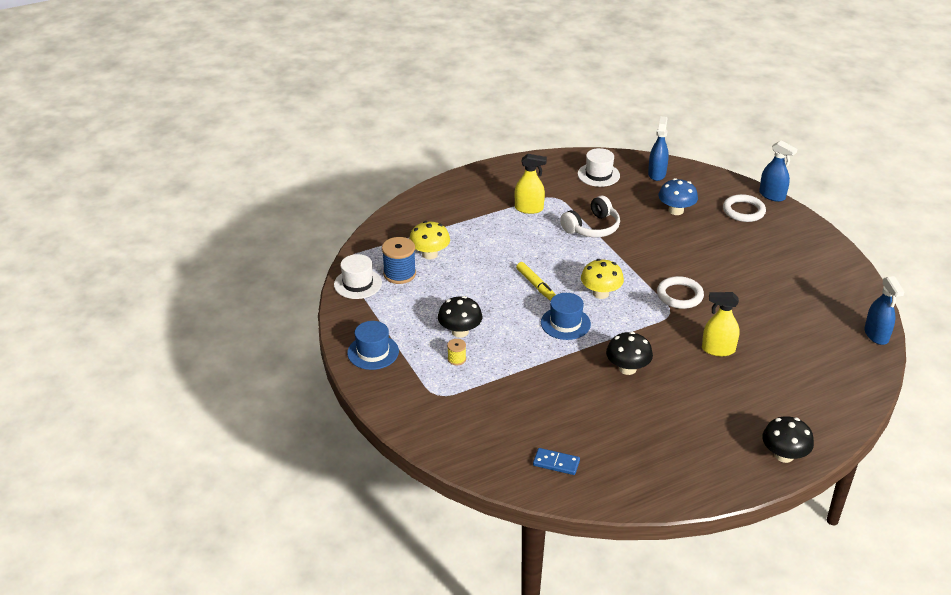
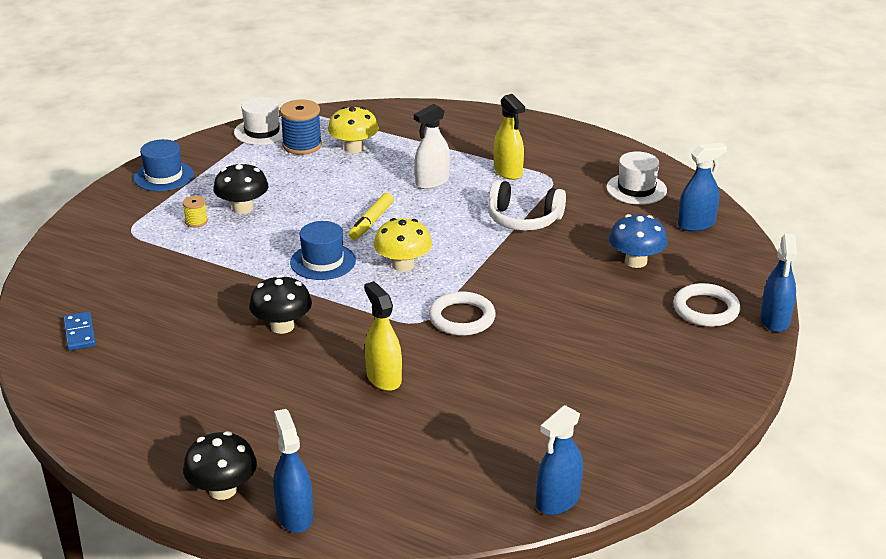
camera: 55 degrees right, 5 degrees down
none -> blue spray bottle [273,409,313,533]
none -> white spray bottle [414,104,450,189]

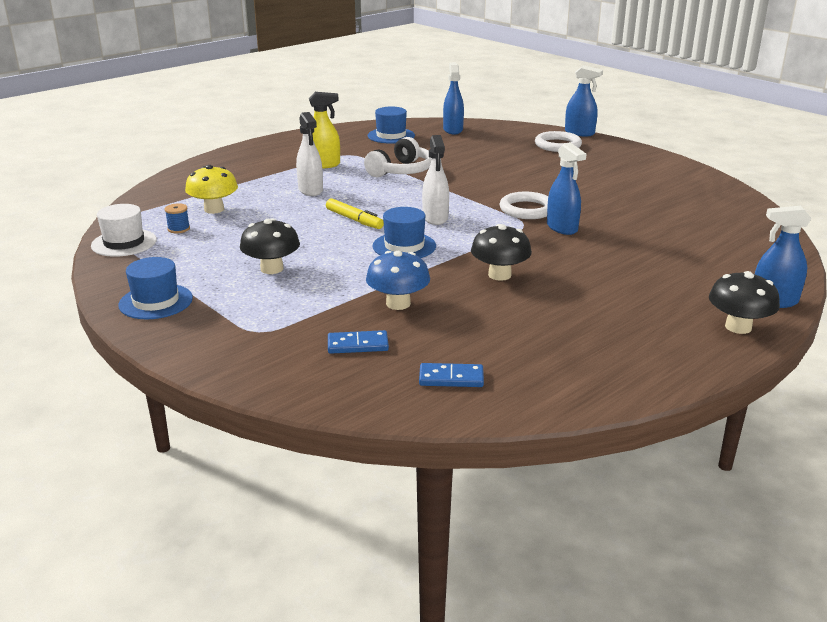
camera: 70 degrees left, 5 degrees down
yellow spool [183,196,208,227] -> none
blue spool [280,99,322,155] -> blue spool [165,203,190,233], size x0.52
yellow spray bottle [364,281,402,391] -> none
yellow mushroom [374,218,432,272] -> white spray bottle [422,135,449,225]
blue spray bottle [536,405,583,515] -> blue spray bottle moved to [547,143,587,235]
white hat [607,151,667,205] -> blue hat [367,106,415,144]
blue mushroom [609,214,668,268] -> blue mushroom moved to [366,251,430,310]
none -> blue domino [328,330,389,354]

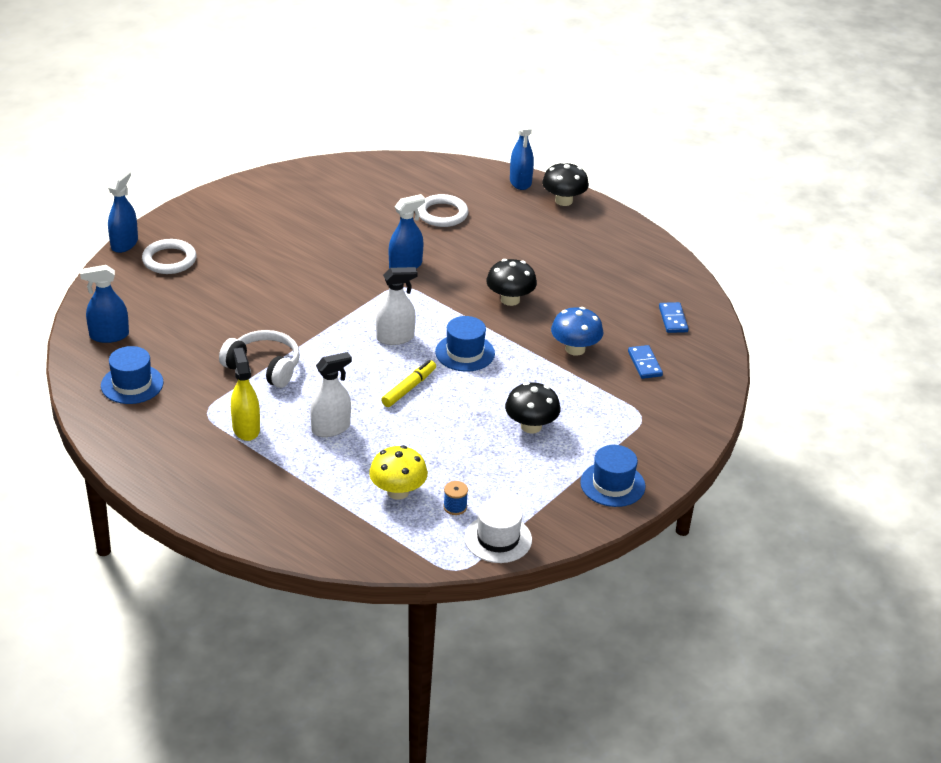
camera: 100 degrees left, 10 degrees up
white ring [500,192,548,219] -> white ring moved to [418,194,468,227]

